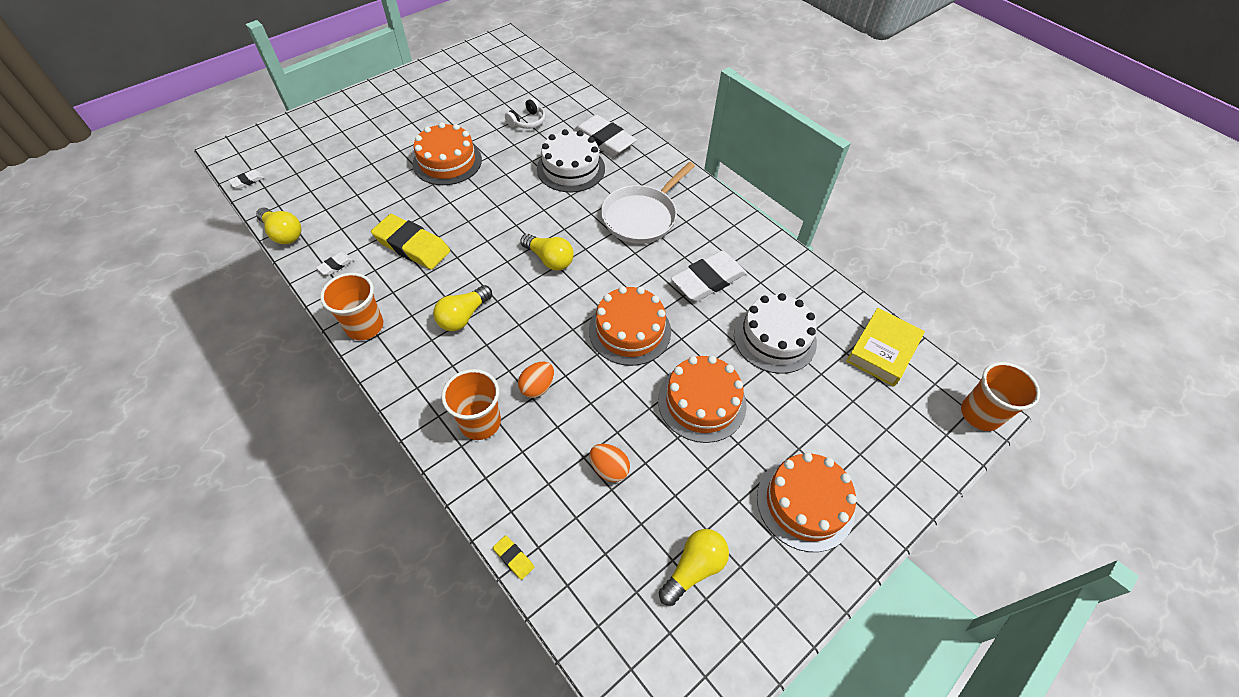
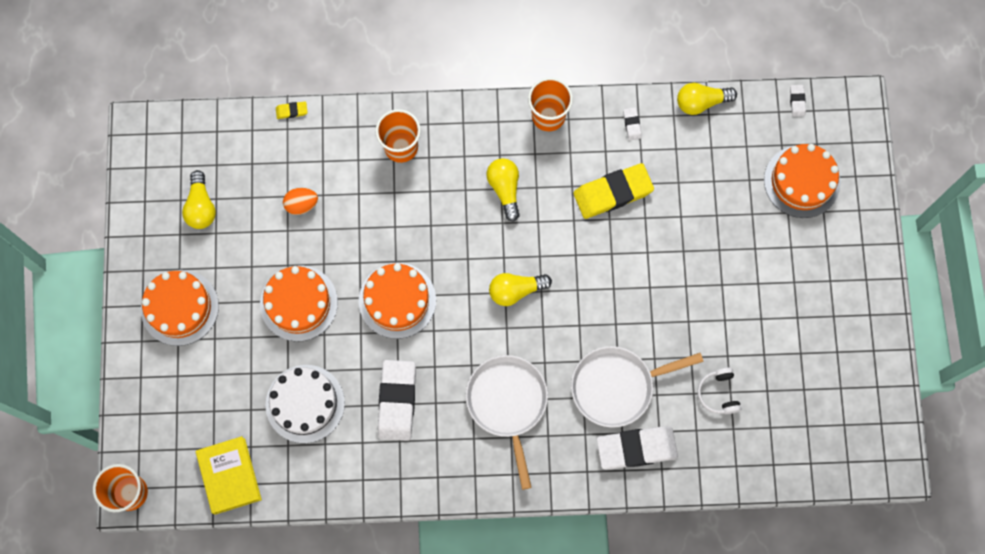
camera: 130 degrees right, 20 degrees up
orange cake [412,122,482,185] -> orange cake moved to [764,144,840,218]
orange egg [518,362,554,398] -> none
white cake [537,129,605,193] -> white pan [571,346,703,428]

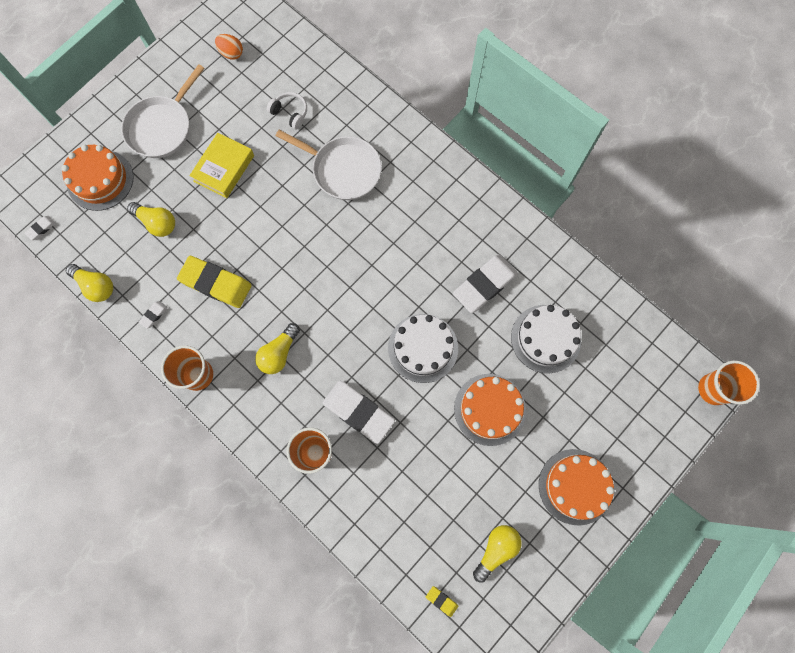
camera: 135 degrees left, 0 degrees up
yellow book [196,436,262,515] -> yellow book moved to [189,133,254,198]
yellow eraser [276,101,308,119] -> yellow eraser moved to [426,586,458,617]
orange egg [283,188,318,215] -> orange egg moved to [215,34,243,60]
orange cake [359,263,436,339] -> white cake [388,314,458,383]
white pan [466,355,548,490] -> white pan moved to [121,64,205,158]
yellow light bulb [489,273,552,306] -> yellow light bulb moved to [127,202,175,237]
white eraser [597,426,678,470] -> white eraser moved to [323,381,395,444]
white headphones [697,367,742,414] -> white headphones turned 90 degrees counterclockwise [267,92,307,129]

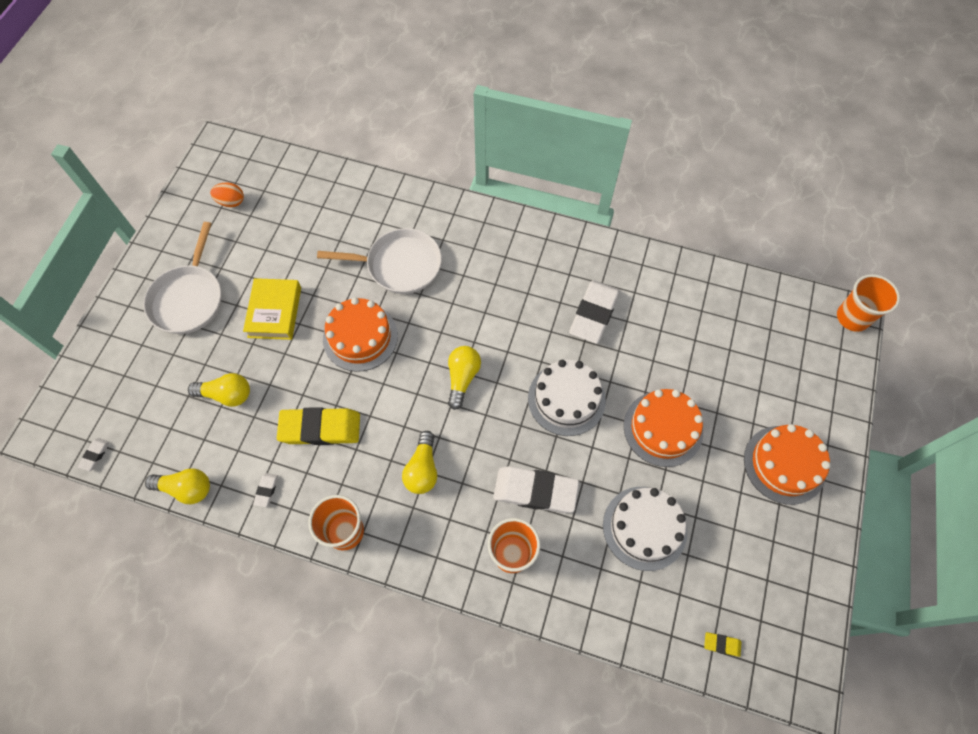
camera: 25 degrees left, 10 degrees down
orange cake [62,145,133,211] -> orange cake moved to [323,297,398,372]
white headphones [267,92,307,129] -> none
yellow light bulb [473,525,522,583] -> yellow light bulb moved to [448,346,481,410]
white cake [511,305,581,373] -> white cake moved to [603,487,687,571]

